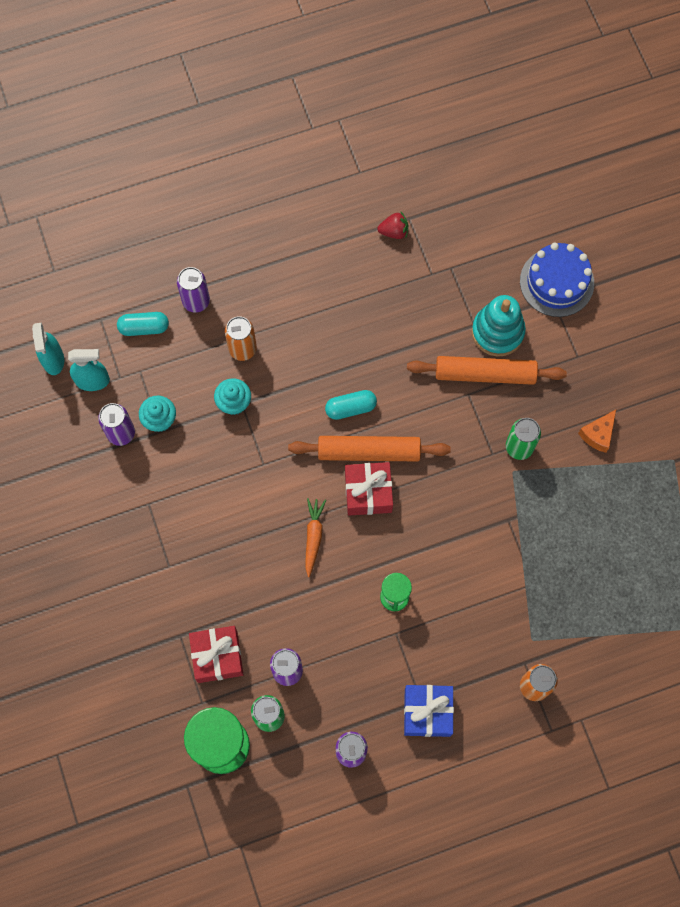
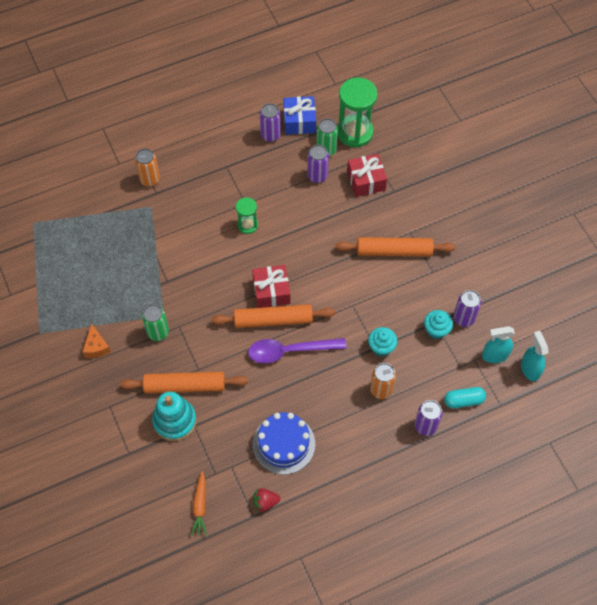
camera: 175 degrees right, 10 degrees down
orange carrot [305,498,326,577] -> orange carrot moved to [191,471,207,535]
turquoise capsule [325,390,377,420] -> purple spoon [248,338,347,363]
blue gift [404,685,454,737] -> blue gift moved to [283,96,316,135]
blue cake [520,243,594,317] -> blue cake moved to [253,412,315,475]
orange cheese [578,410,616,453] -> orange cheese turned 135 degrees clockwise [83,323,111,358]
none -> orange rolling pin [335,237,455,256]

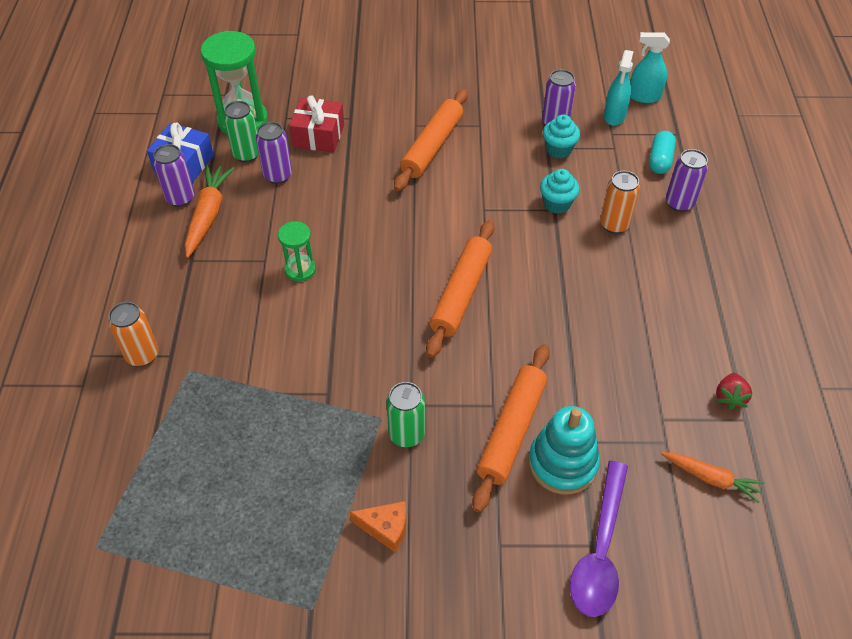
camera: 65 degrees left, 10 degrees down
purple spoon [248,338,347,363] -> purple spoon moved to [570,461,628,617]
red gift [252,265,290,308] -> none
blue cake [253,412,315,475] -> none
none -> orange carrot [185,165,234,258]

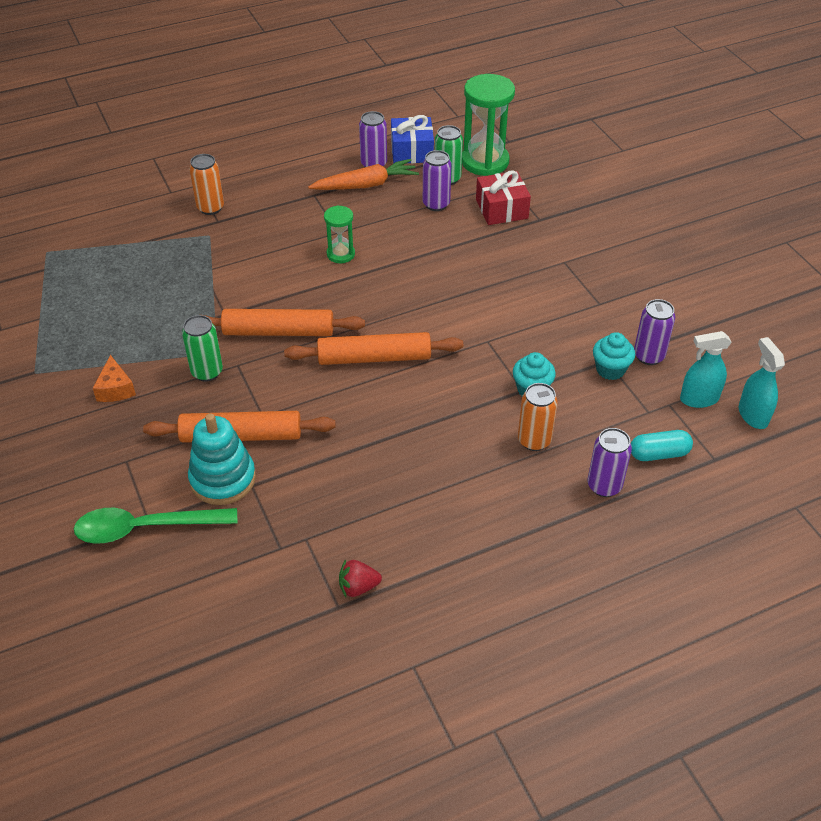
camera: 65 degrees right, 5 degrees down
orange rolling pin [394,89,468,191] -> orange rolling pin moved to [204,309,365,336]
purple spoon [570,461,628,617] -> green spoon [74,508,238,543]
orange carrot [661,452,765,503] -> none

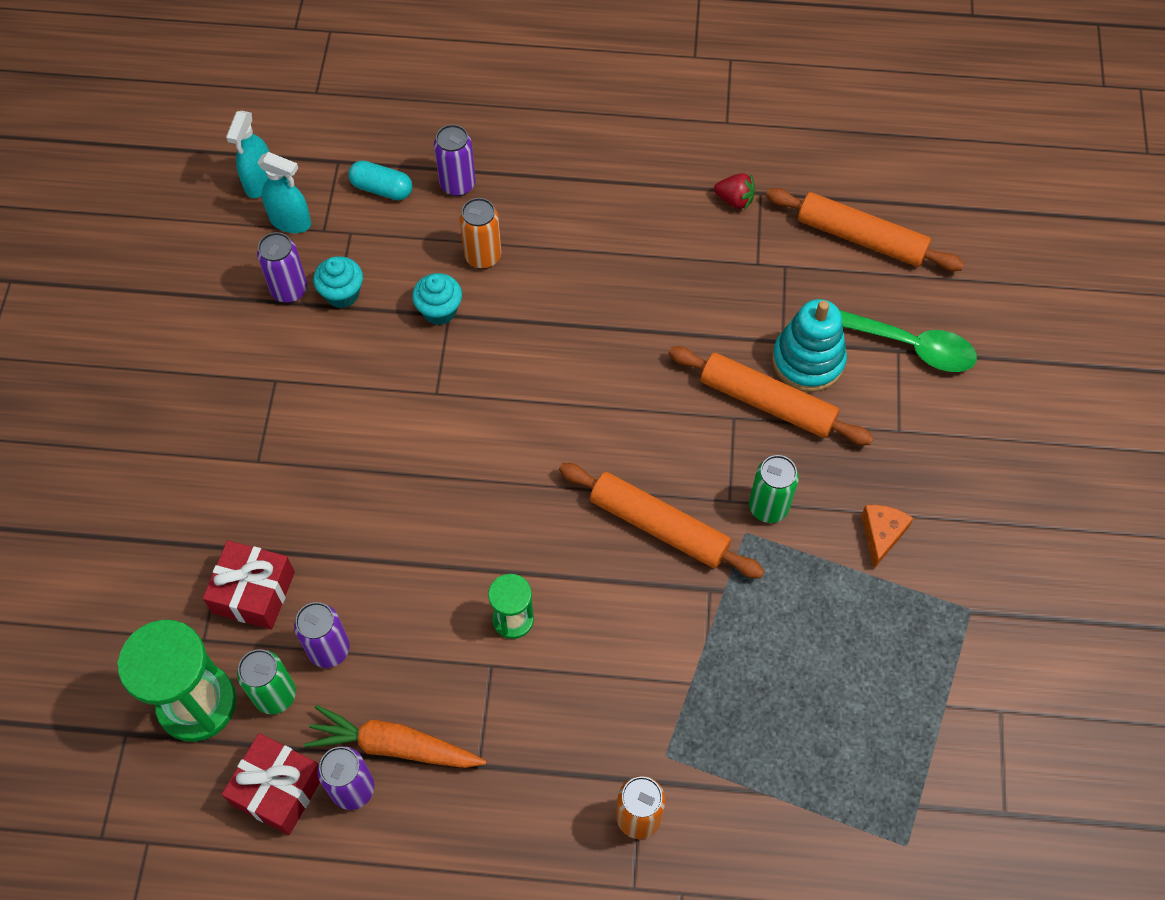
camera: 150 degrees left, 15 degrees up
orange rolling pin [284,332,463,365] -> orange rolling pin moved to [766,188,964,271]
blue gift [391,115,434,164] -> red gift [222,733,320,835]

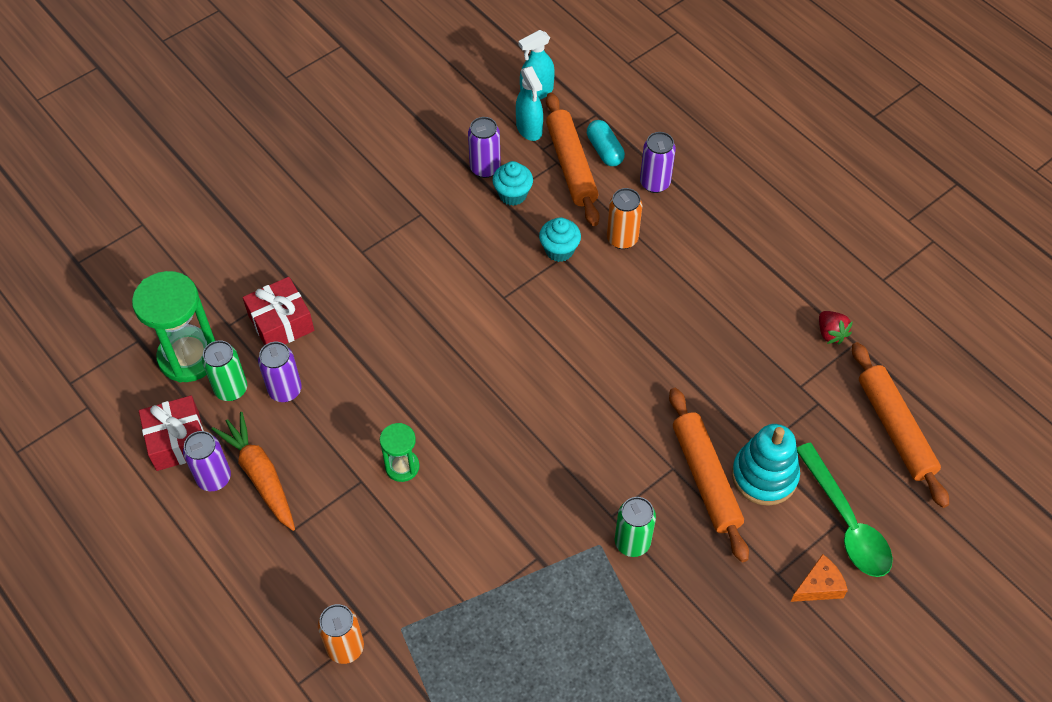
camera: 45 degrees right, 5 degrees down
orange rolling pin [559,463,764,578] -> orange rolling pin moved to [546,93,600,226]
orange cheese [861,505,914,569] -> orange cheese moved to [791,554,848,602]

